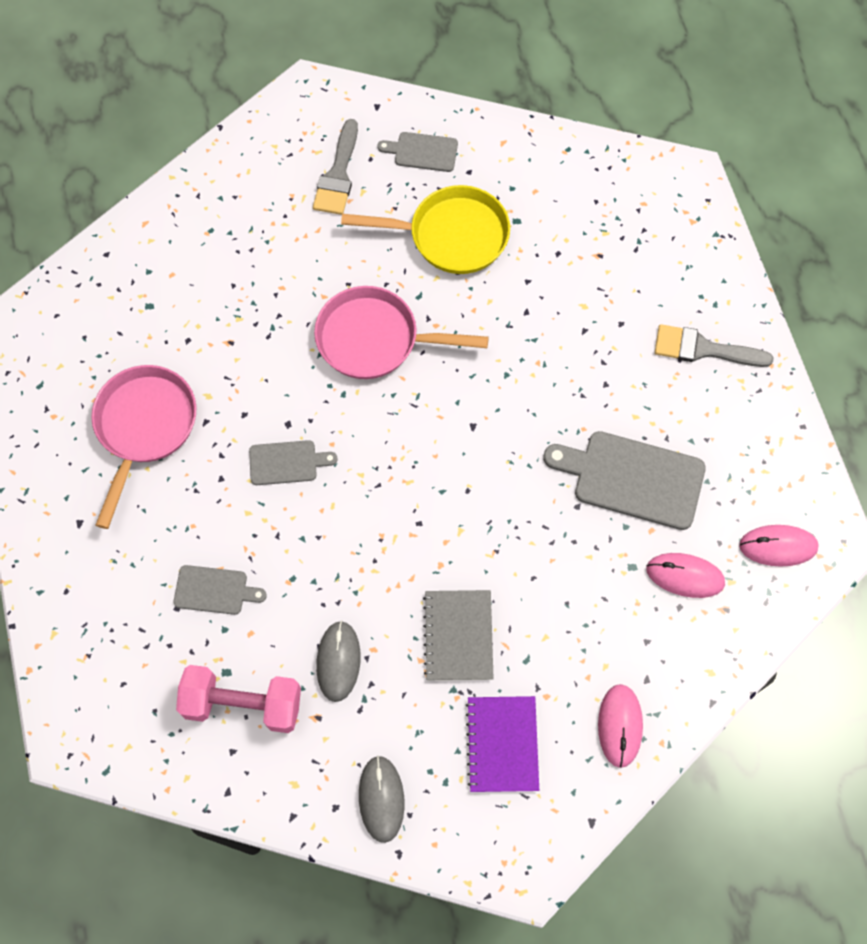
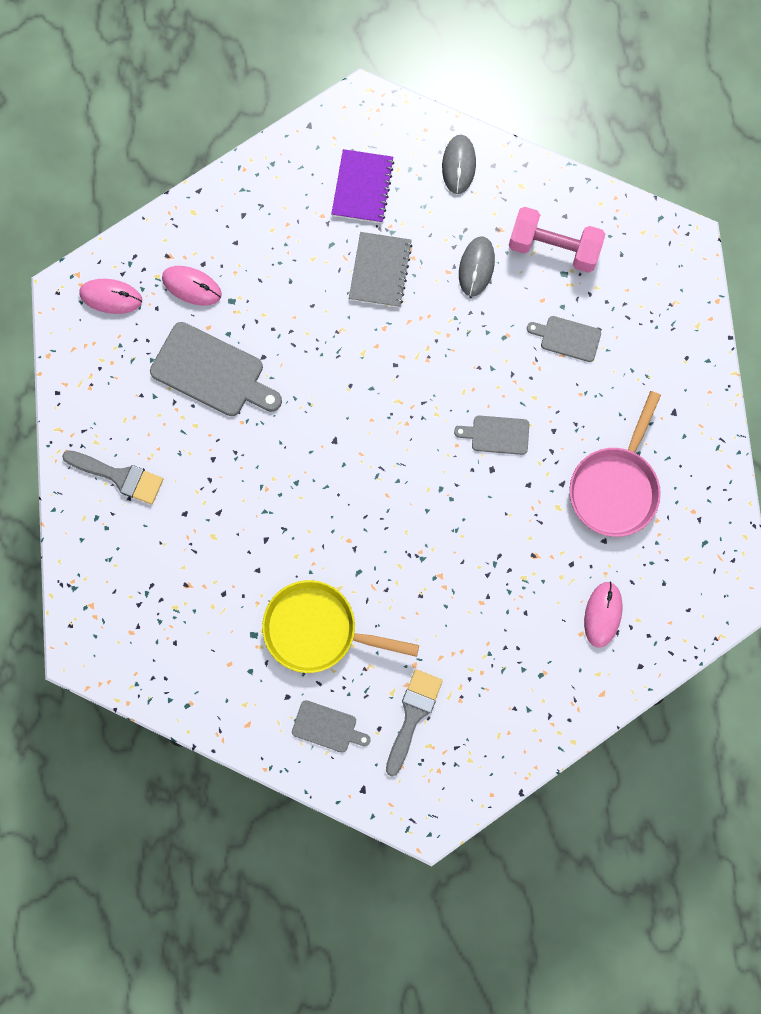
camera: 170 degrees left, 10 degrees up
pink pan [314,286,489,379] -> none
pink mouse [598,684,643,768] -> pink mouse moved to [584,581,623,648]

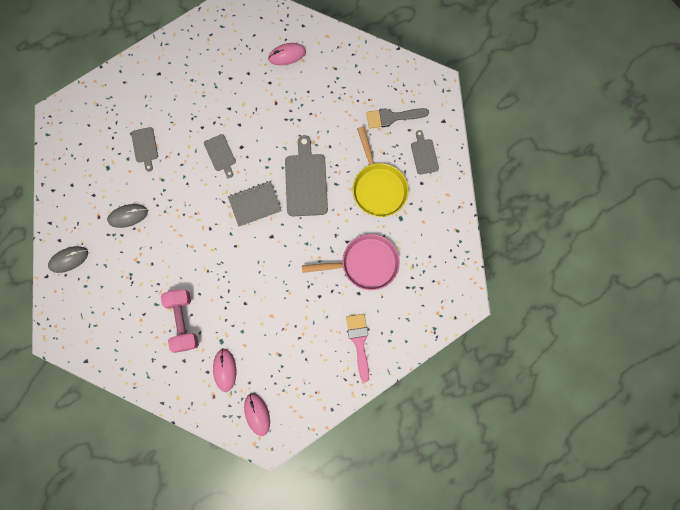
camera: 120 degrees left, 0 degrees up
grey brush [62,450,163,504] -> pink brush [346,314,369,382]
grey cutting board [150,322,282,416] -> grey cutting board moved to [285,135,328,216]
purple notebook [331,149,394,223] -> none
grey notebook [349,232,413,308] -> grey notebook moved to [228,181,282,227]
pink dumbbell [509,207,605,273] -> pink dumbbell moved to [161,289,199,353]
pink pan [569,391,661,537] -> pink pan moved to [302,234,400,290]

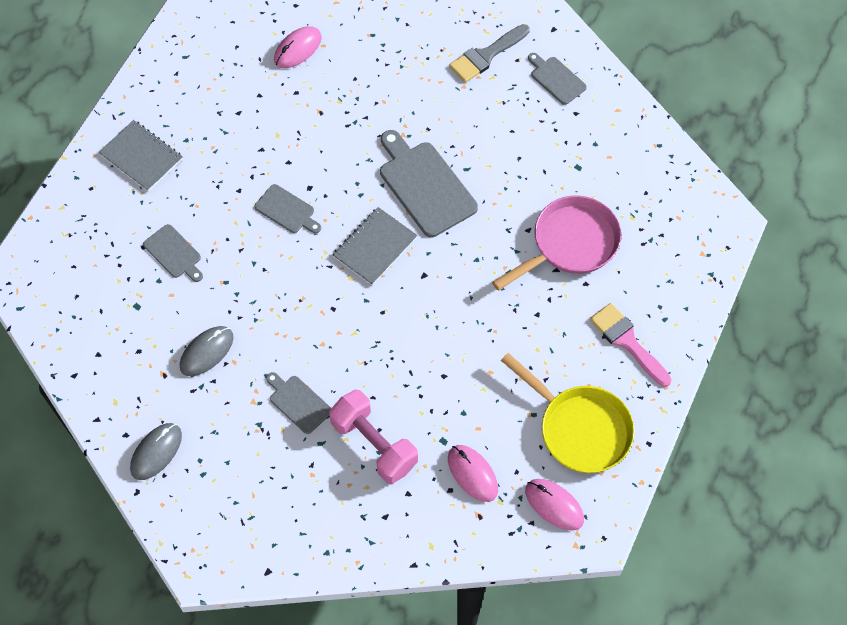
camera: 30 degrees left, 15 degrees down
yellow pan [352,127,409,217] -> yellow pan moved to [501,353,635,473]
none -> grey notebook [98,120,183,192]
none -> grey cutting board [266,372,331,434]

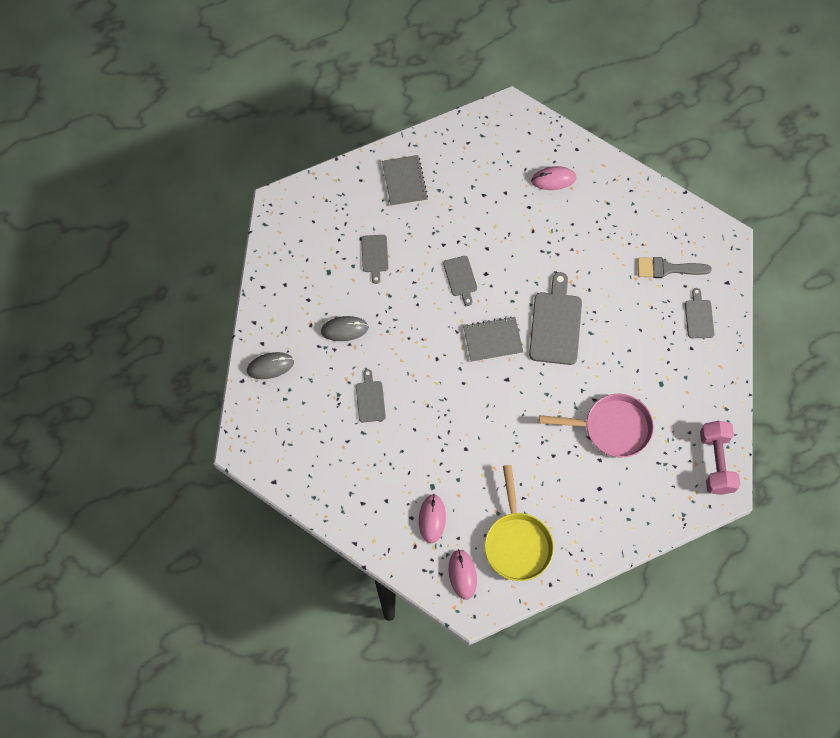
camera: 40 degrees right, 5 degrees up
pink dumbbell [329,390,418,484] -> pink dumbbell moved to [700,421,740,495]
pink brush [590,303,672,387] -> none

